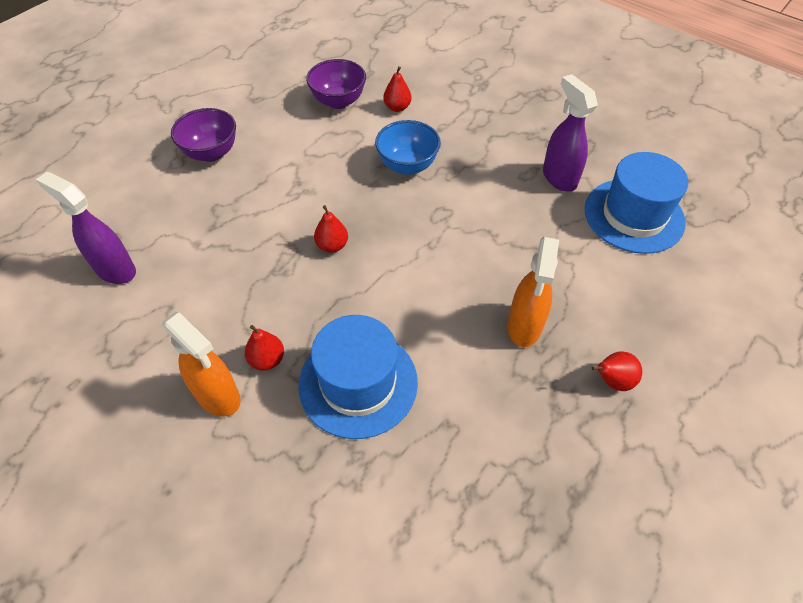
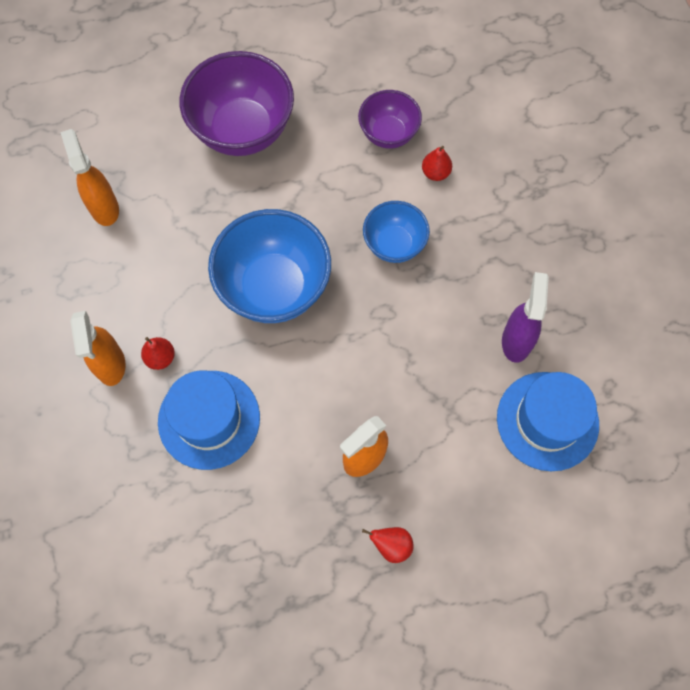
camera: 35 degrees right, 15 degrees up
purple spray bottle [36,172,136,284] -> orange spray bottle [60,129,119,226]
purple bowl [171,108,236,162] -> purple bowl [180,51,294,156], size x1.76
red pear [314,205,348,253] -> blue bowl [208,209,331,323]

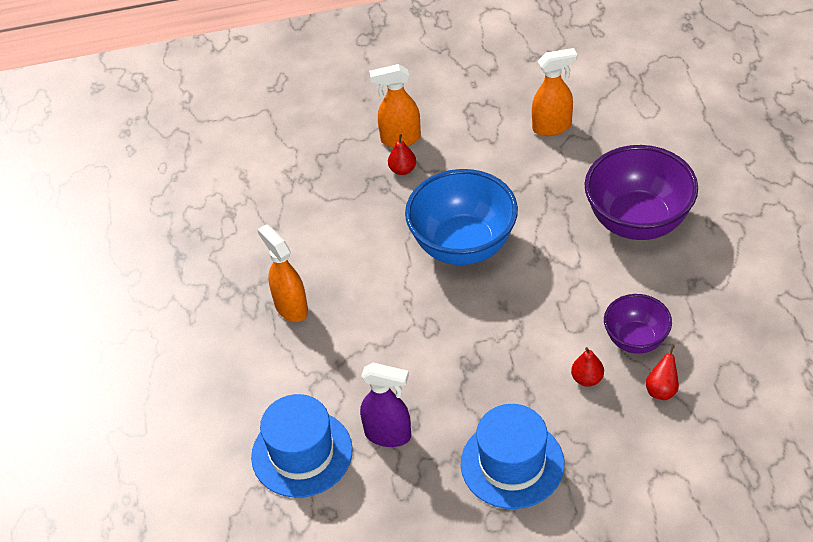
camera: 100 degrees right, 20 degrees down
blue hat [158,371,260,470] -> blue hat moved to [461,404,564,509]
red pear [362,527,414,563] -> red pear moved to [646,345,679,400]
blue bowl [363,201,430,263] -> none

